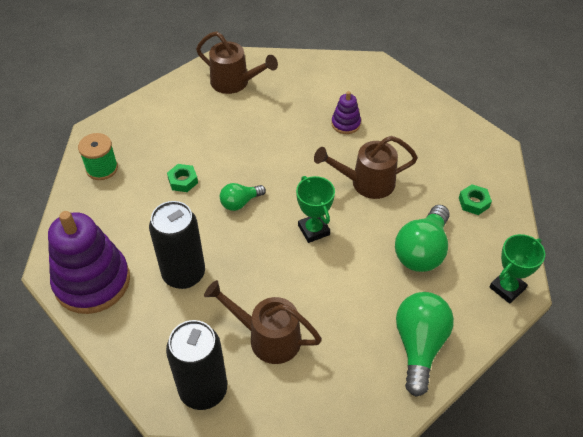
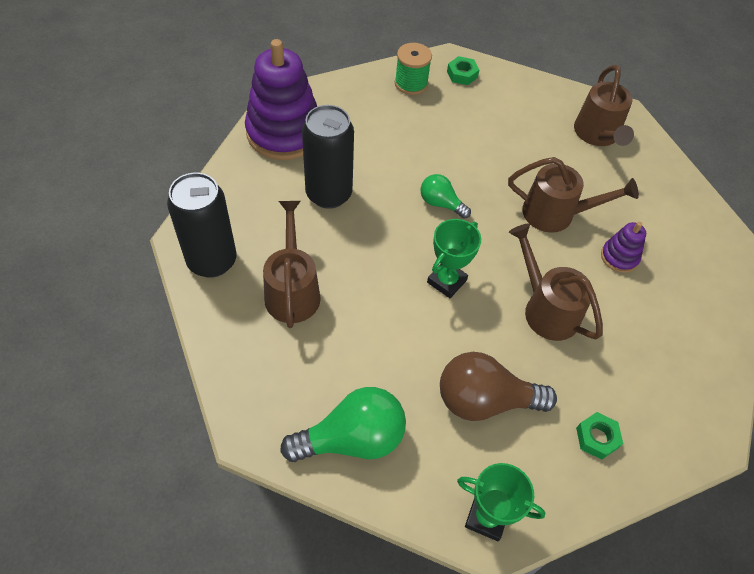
camera: 60 degrees right, 5 degrees up
green nut [167,164,198,192] -> green nut moved to [447,56,479,85]
green light bulb [395,205,450,272] -> brown light bulb [440,352,557,421]
none -> brown watering can [508,157,639,233]

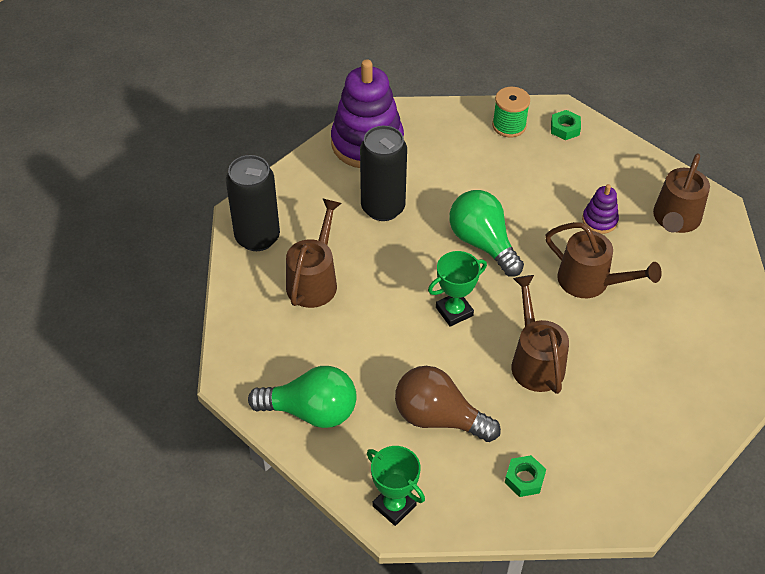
camera: 25 degrees right, 5 degrees down
green light bulb [421,174,471,219] -> green light bulb [449,190,524,277], size x1.76
purple stacking toy [601,222,646,273] -> purple stacking toy moved to [582,184,619,234]

